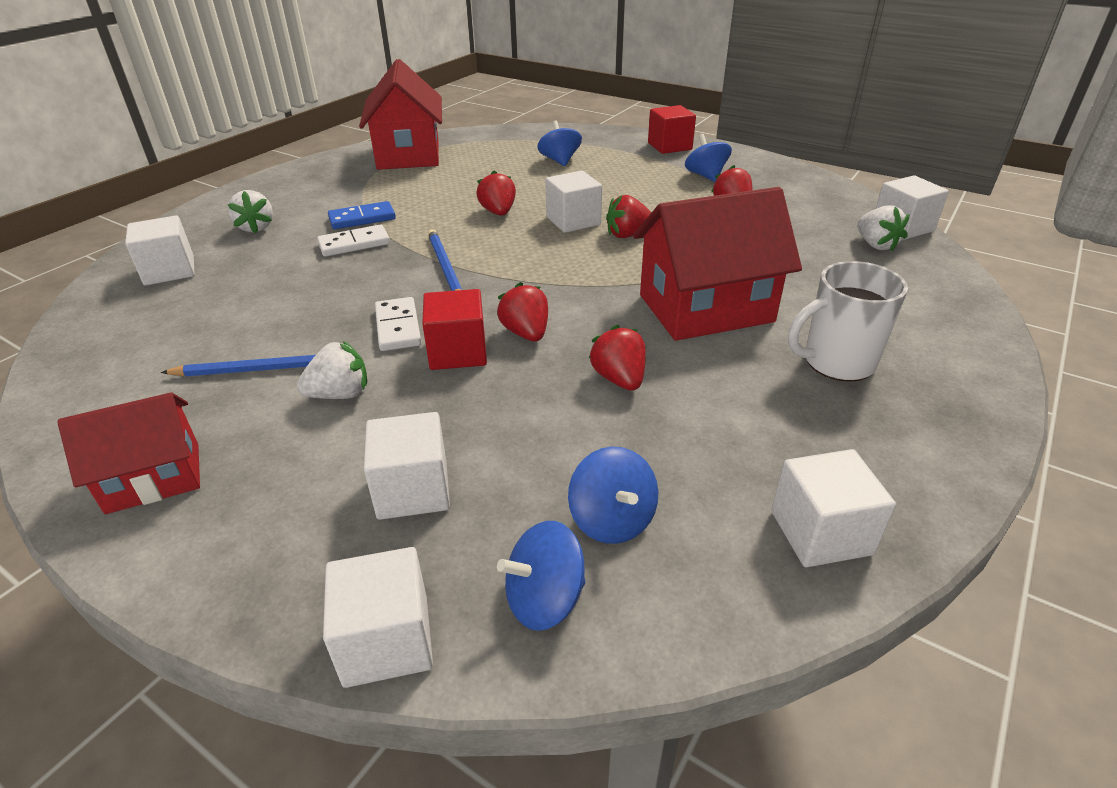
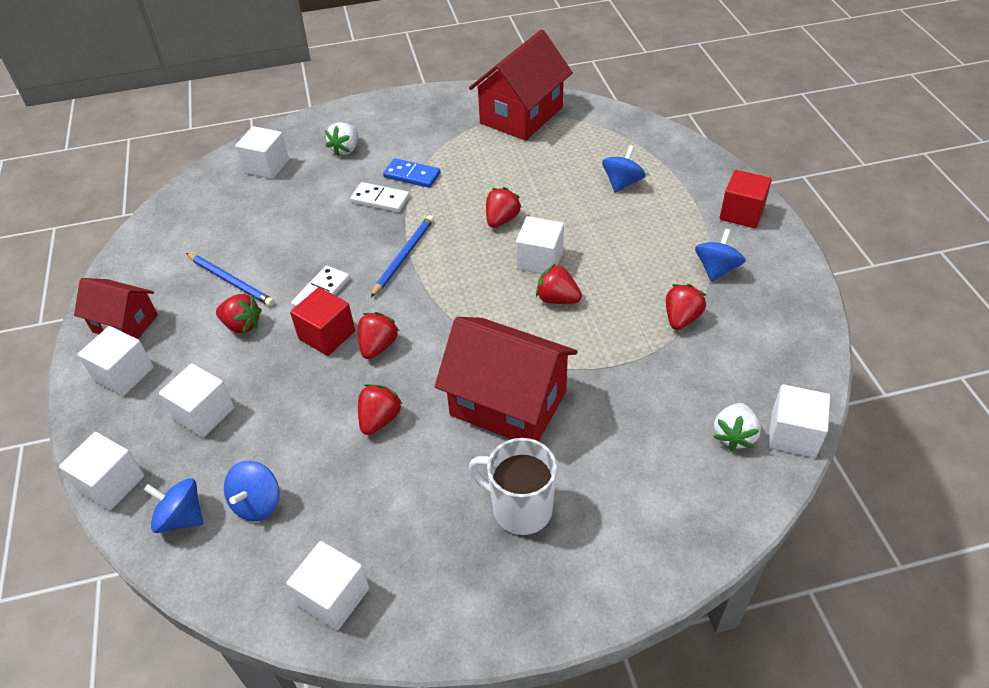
camera: 45 degrees right, 10 degrees up
white strawberry [296,341,367,399] -> red strawberry [216,294,262,333]
none -> white cube [78,326,154,396]

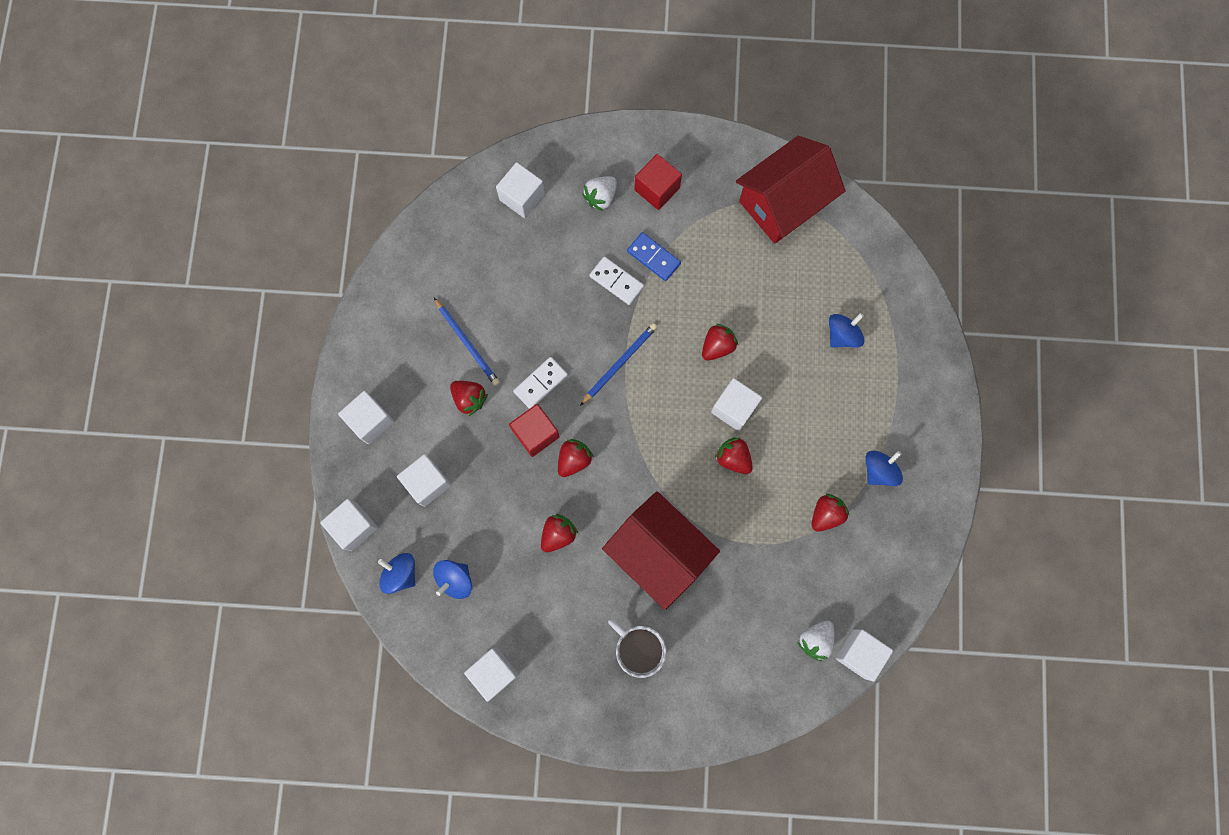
camera: 15 degrees right, 30 degrees up
red house [74,278,158,339] -> none
red cube [720,170,772,228] -> red cube moved to [634,154,682,210]

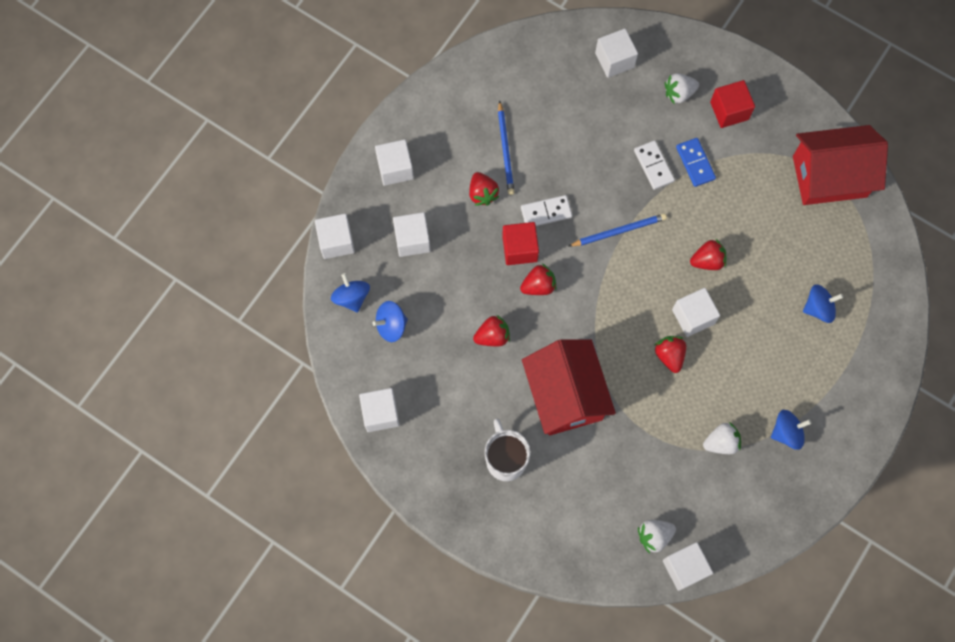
camera: 30 degrees right, 5 degrees down
red strawberry [812,494,849,532] -> white strawberry [703,422,741,454]

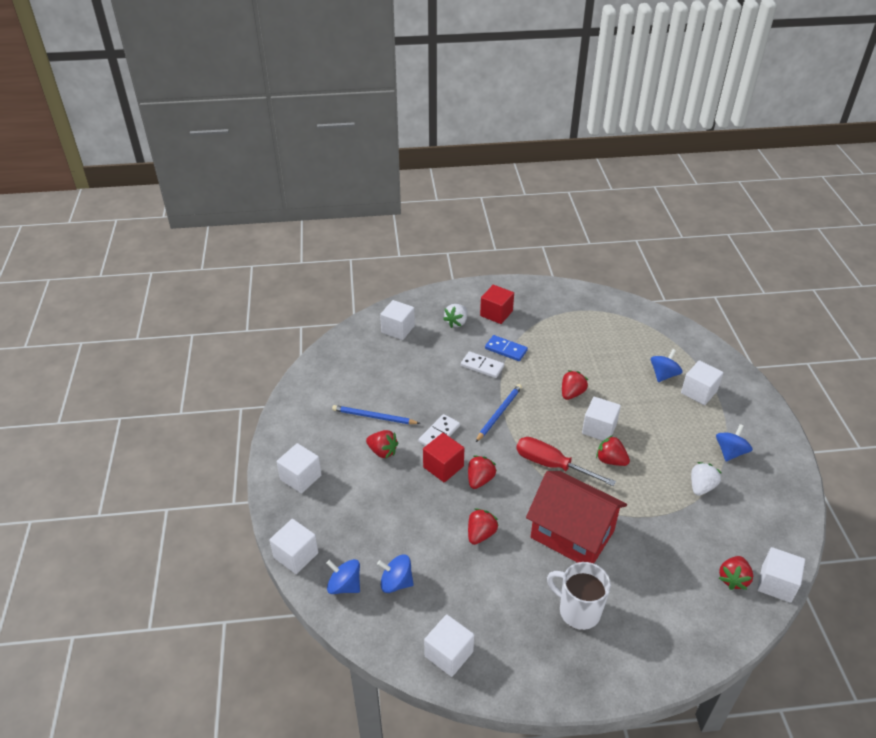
camera: 40 degrees left, 30 degrees down
blue spinning top [372,301,408,342] -> blue spinning top turned 75 degrees clockwise [377,555,414,593]
white cube [393,212,431,257] -> white cube moved to [681,360,723,405]
blue pencil [498,100,515,195] -> blue pencil turned 150 degrees clockwise [332,405,421,424]
white strawberry [638,520,676,553] -> red strawberry [719,556,753,590]
red house [793,125,888,205] -> none
none -> red screwdriver [516,437,616,486]

